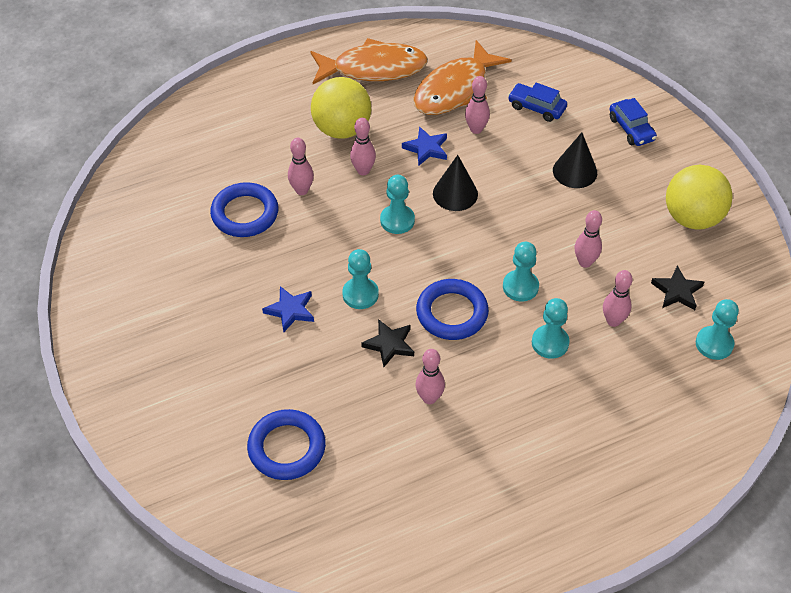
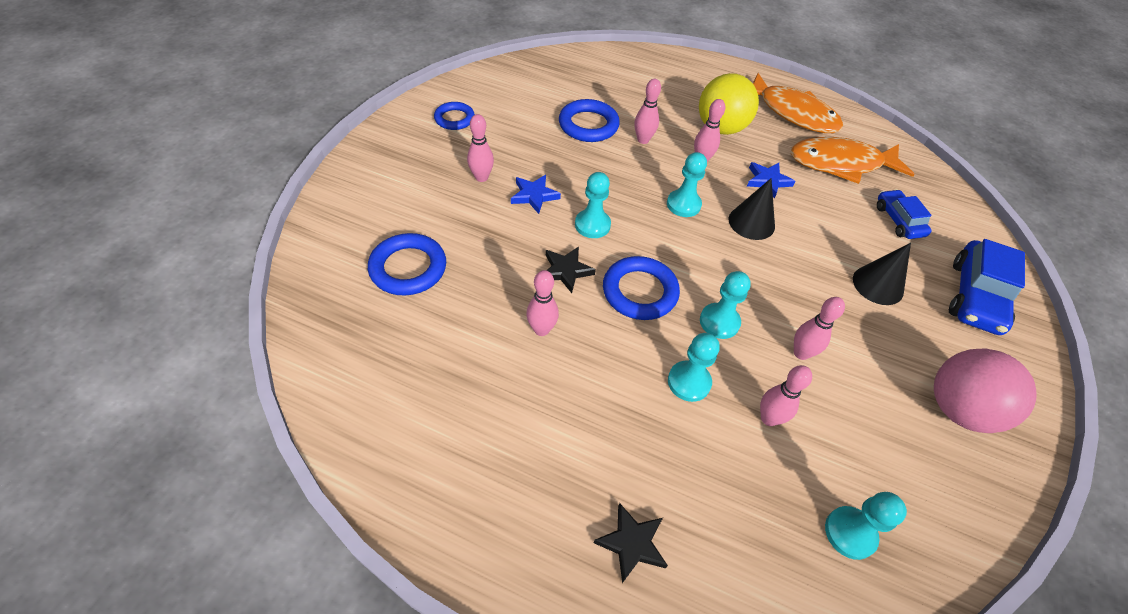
camera: 45 degrees right, 0 degrees up
pink bowling pin [465,76,490,134] -> pink bowling pin moved to [467,114,494,182]
blue car [610,98,657,146] -> blue car [949,239,1025,335], size x1.63
black star [651,266,704,310] -> black star moved to [594,503,668,583]
yellow ball [666,165,733,230] -> pink ball [934,348,1037,433]
none -> blue ring [434,102,475,130]

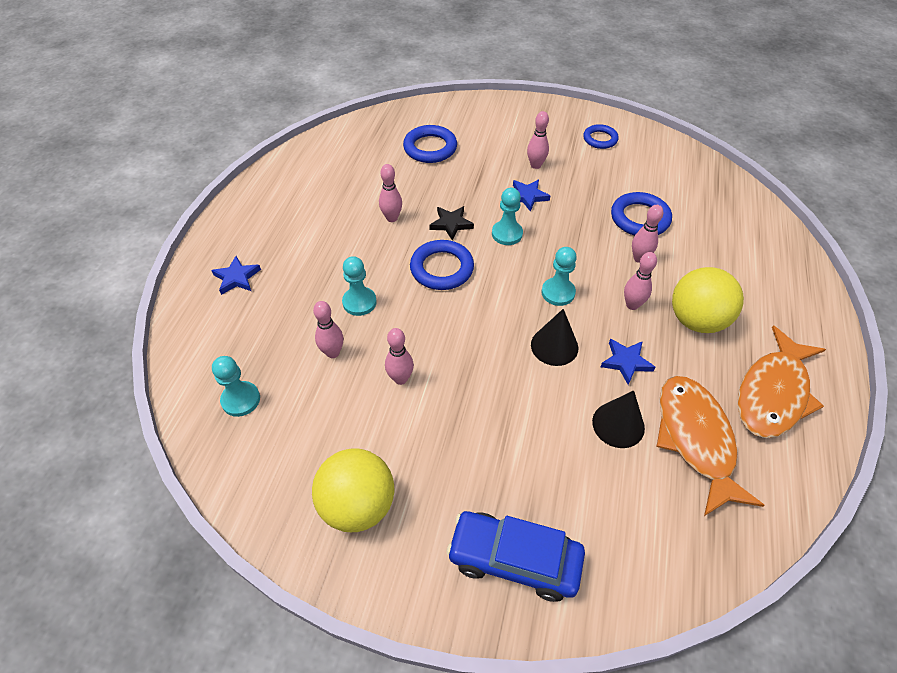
camera: 85 degrees right, 0 degrees up
black star [594,503,668,583] -> blue star [211,256,261,295]
turquoise pawn [700,271,751,339] -> none
black cone [853,243,911,305] -> black cone moved to [592,390,645,448]
blue car [877,189,932,239] -> none
pink ball [934,348,1037,433] -> yellow ball [312,448,394,532]

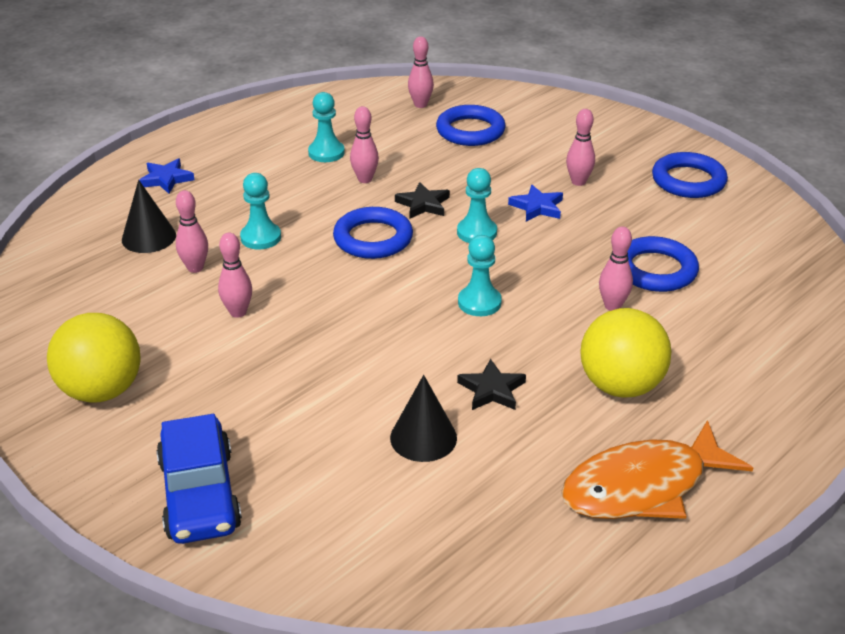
camera: 30 degrees right, 15 degrees down
turquoise pawn [212,356,260,417] -> turquoise pawn moved to [308,92,345,162]
blue car [446,511,585,602] -> blue car turned 150 degrees counterclockwise [156,414,242,544]
black cone [531,309,578,366] -> black cone moved to [122,180,176,253]
blue ring [583,124,619,149] -> blue ring [652,152,728,198], size x1.53
blue star [601,339,655,385] -> black star [457,359,526,410]
pink bowling pin [624,252,657,310] -> pink bowling pin moved to [408,36,434,108]
orange fish [657,376,764,516] -> none

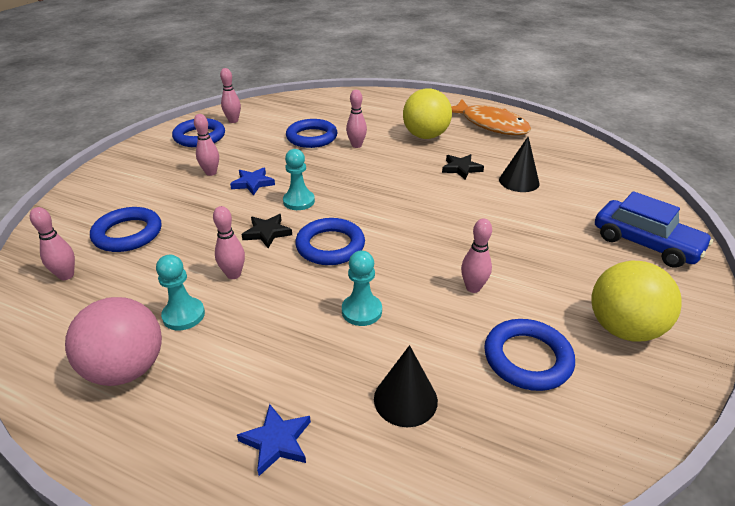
camera: 110 degrees left, 0 degrees up
blue car [156,414,242,544] -> blue car turned 75 degrees clockwise [595,191,713,268]
pink bowling pin [176,190,208,273] -> pink bowling pin moved to [220,68,241,123]
turquoise pawn [458,235,502,316] -> none
none -> pink ball [65,297,162,386]
none -> blue ring [484,319,575,391]

